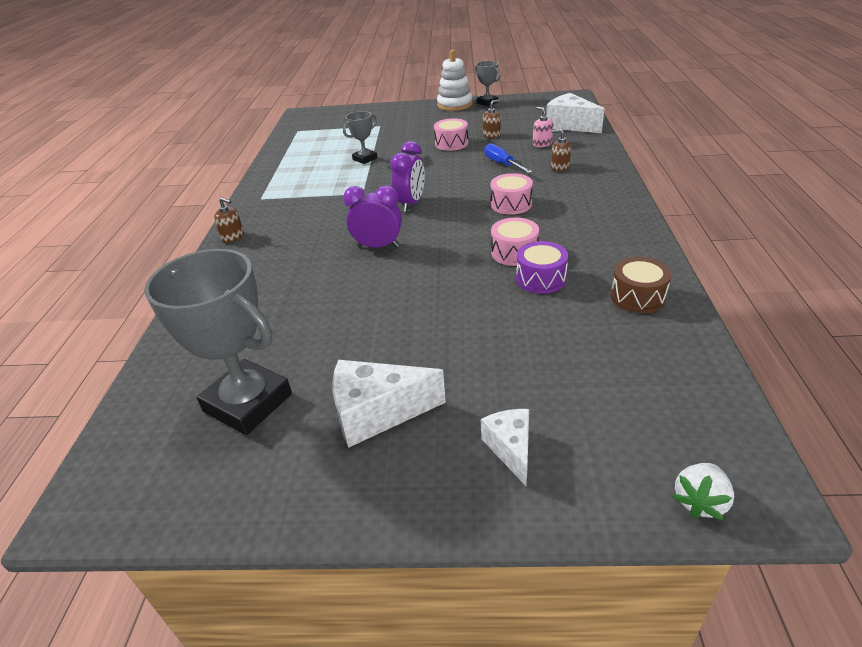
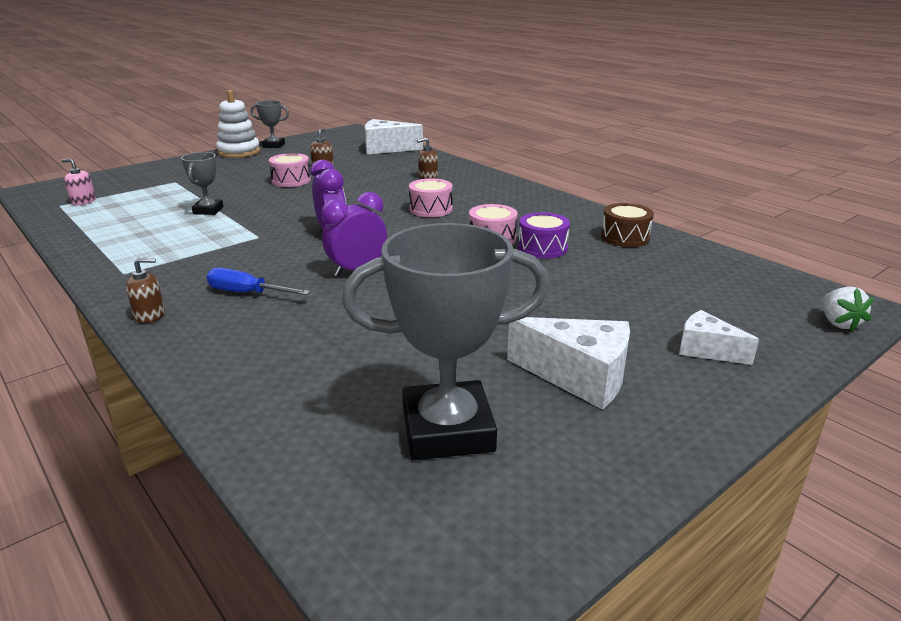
camera: 45 degrees left, 10 degrees down
white cheese [332,360,446,448] -> white cheese turned 105 degrees counterclockwise [507,317,630,410]
blue screwdriver [484,143,532,173] -> blue screwdriver moved to [206,268,310,295]
pink soap dispenser [533,107,553,147] -> pink soap dispenser moved to [61,159,96,205]

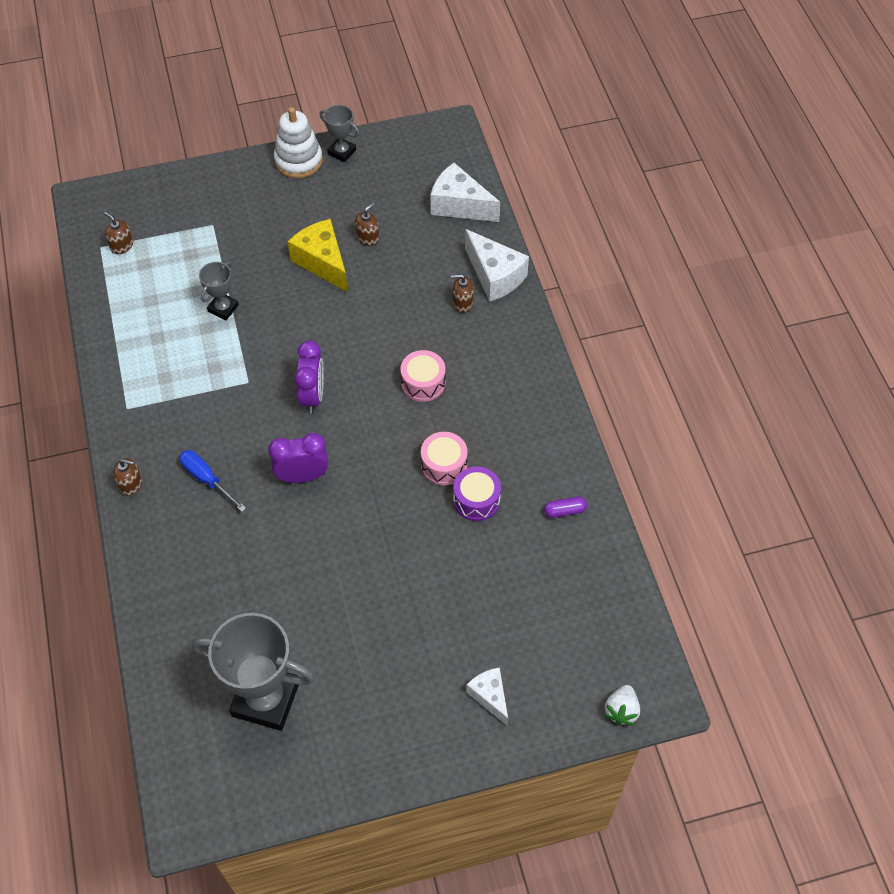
camera: 25 degrees right, 30 degrees up
pink soap dispenser [61,159,96,205] -> brown soap dispenser [104,212,133,254]
pink drum [269,153,311,187] -> yellow cheese [288,219,348,292]
white cheese [507,317,630,410] -> white cheese moved to [465,229,529,302]
brown drum [601,203,654,247] -> purple capsule [544,497,587,518]

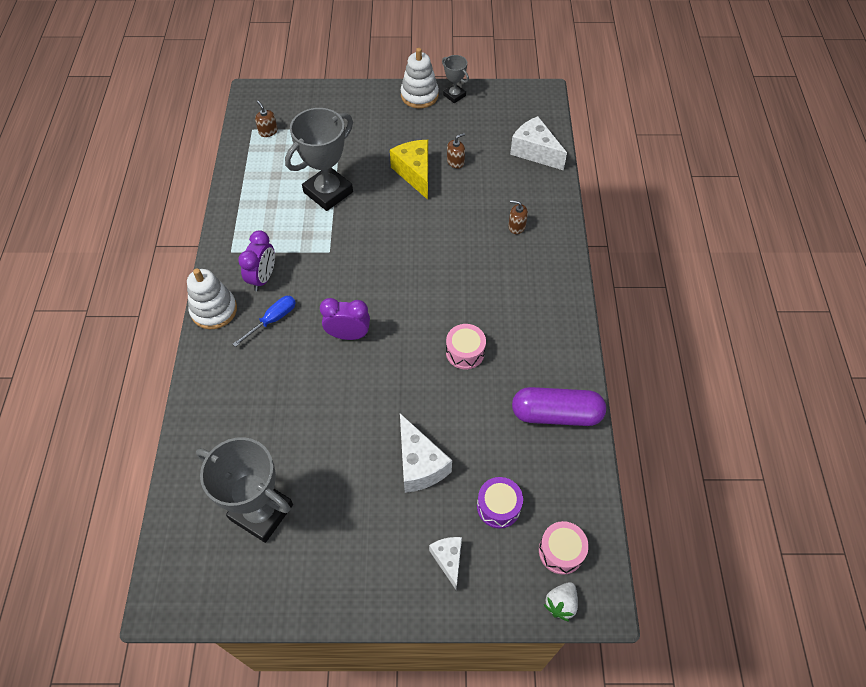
camera: 15 degrees right, 0 degrees up
brown soap dispenser [113,458,142,496] -> white stacking toy [187,268,237,329]
blue screwdriver [179,450,246,512] -> blue screwdriver turned 75 degrees clockwise [233,296,296,347]
grey trophy [199,262,239,320] -> grey trophy [285,108,353,211], size x1.99
purple clock [294,340,324,413] -> purple clock moved to [238,230,275,291]
pink drum [400,350,445,402] -> pink drum moved to [539,521,589,575]
purple drum [453,466,501,521] -> purple drum moved to [477,477,523,528]
white cheese [465,229,529,302] -> white cheese moved to [400,413,452,493]
purple capsule [544,497,587,518] -> purple capsule [512,387,606,426], size x2.42

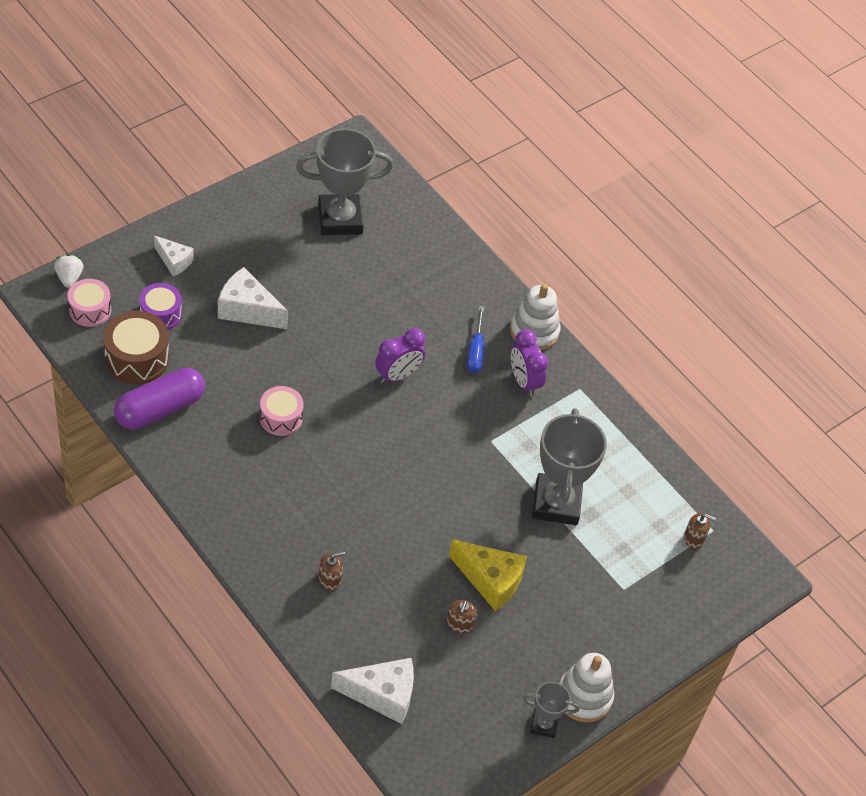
camera: 135 degrees right, 5 degrees down
none -> brown drum [103,311,169,384]

